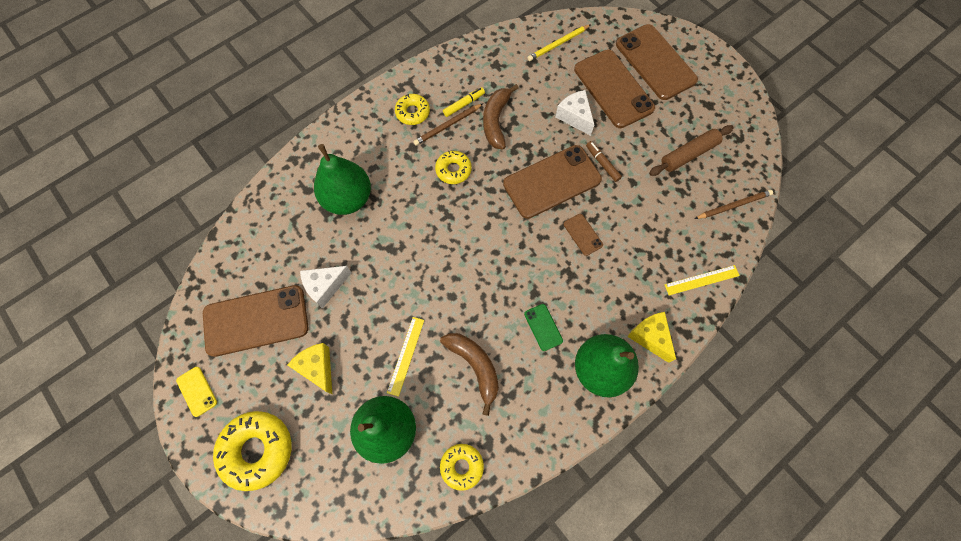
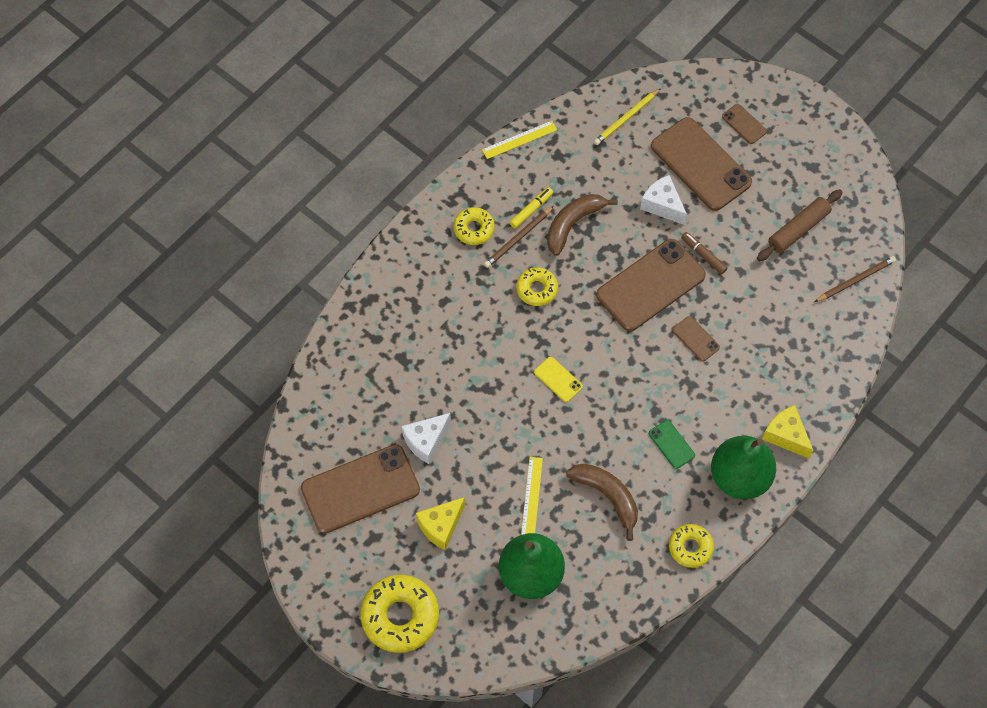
camera: 10 degrees left, 5 degrees down
yellow phone [176,367,217,417] -> yellow phone moved to [534,357,583,402]
yellow cheese [288,343,332,394] -> yellow cheese turned 90 degrees counterclockwise [416,497,465,550]
green pear [314,144,371,215] -> none
yellow donut [440,444,484,491] -> yellow donut moved to [669,524,714,568]
brown banana [483,84,519,149] -> brown banana turned 45 degrees clockwise [547,194,618,256]
brown phone [616,24,698,100] -> brown phone [722,104,767,144], size x0.44
yellow ruler [664,265,740,295] -> yellow ruler moved to [482,121,557,159]

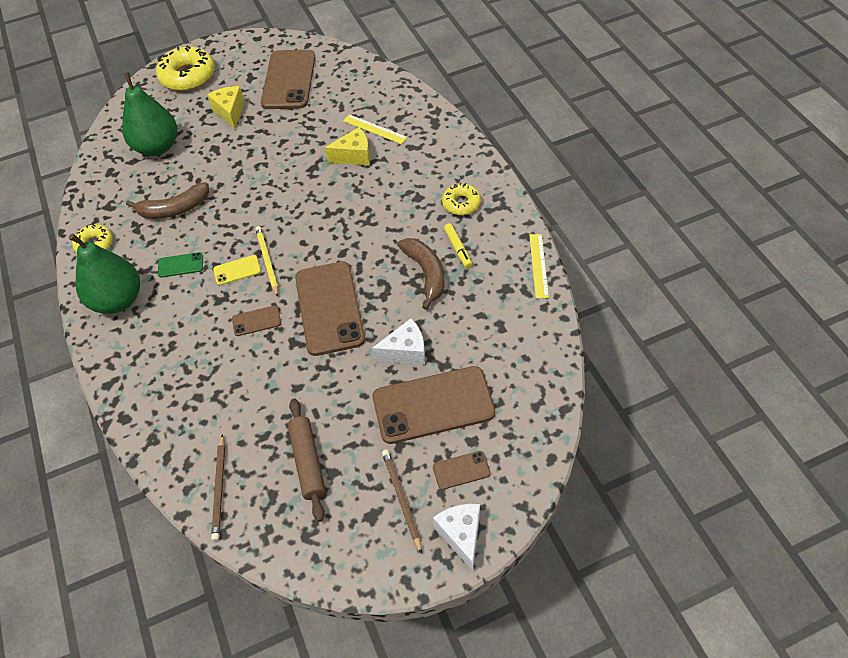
camera: 120 degrees right, 10 degrees down
white cheese [402,413,451,464] -> white cheese moved to [433,504,480,571]
brown pencil [484,206,554,268] -> brown pencil moved to [382,449,422,554]
yellow donut [516,267,558,306] -> none
yellow ruler [521,457,543,535] -> yellow ruler moved to [343,114,407,144]
yellow phone [534,357,583,402] -> yellow phone moved to [213,255,261,285]
yellow pencil [594,88,661,145] -> yellow pencil moved to [255,226,278,297]
brown marker [681,232,728,274] -> none
yellow cheese [762,405,813,459] -> yellow cheese moved to [325,127,370,165]

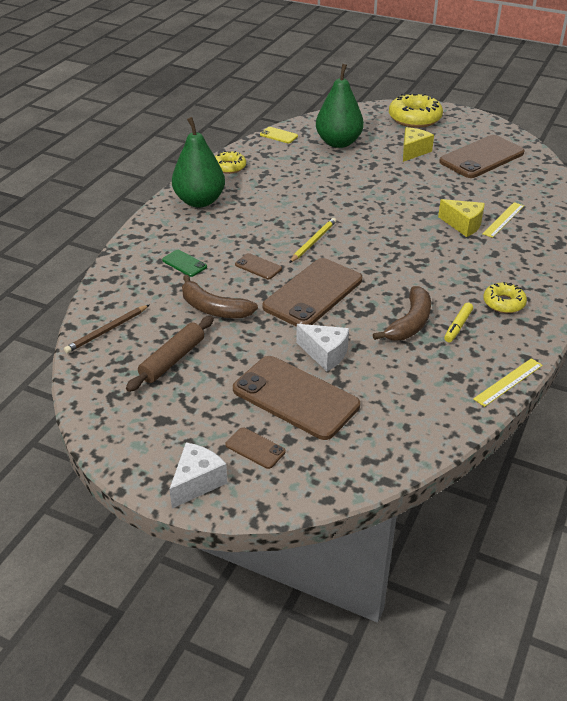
camera: 45 degrees right, 15 degrees down
brown banana [126,182,209,219] -> brown banana moved to [182,275,258,318]
green phone [158,252,203,278] -> green phone moved to [162,250,207,277]
yellow phone [213,255,261,285] -> yellow phone moved to [260,127,298,143]
yellow ruler [343,114,407,144] -> yellow ruler turned 45 degrees clockwise [482,202,524,238]
brown pencil [382,449,422,554] -> none

